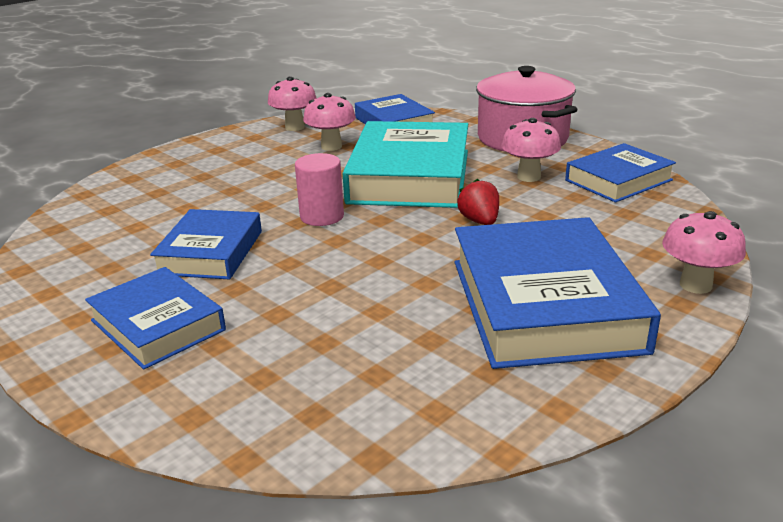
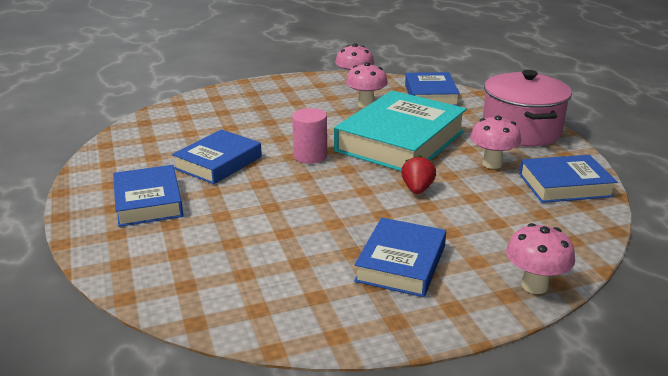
camera: 25 degrees right, 0 degrees up
blue book [455,217,661,369] -> blue book [354,218,446,297], size x0.59

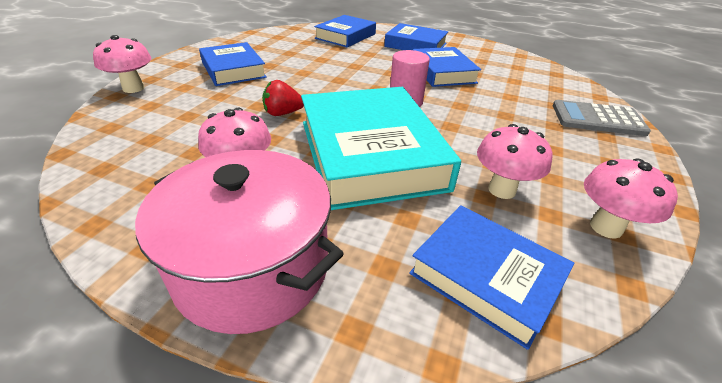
camera: 130 degrees right, 10 degrees up
red strawberry [401,155,436,194] -> red strawberry turned 120 degrees clockwise [262,80,304,116]
blue book [519,155,617,203] -> blue book moved to [314,15,376,48]
none -> grey calculator [553,100,651,136]

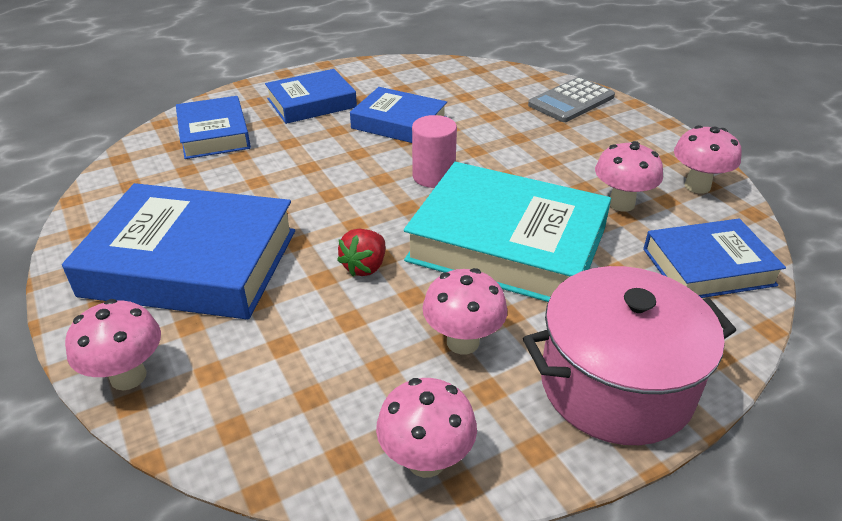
camera: 50 degrees left, 0 degrees up
blue book [199,42,267,86] -> blue book [62,183,295,319], size x1.70
none -> pink mushroom [376,378,477,478]

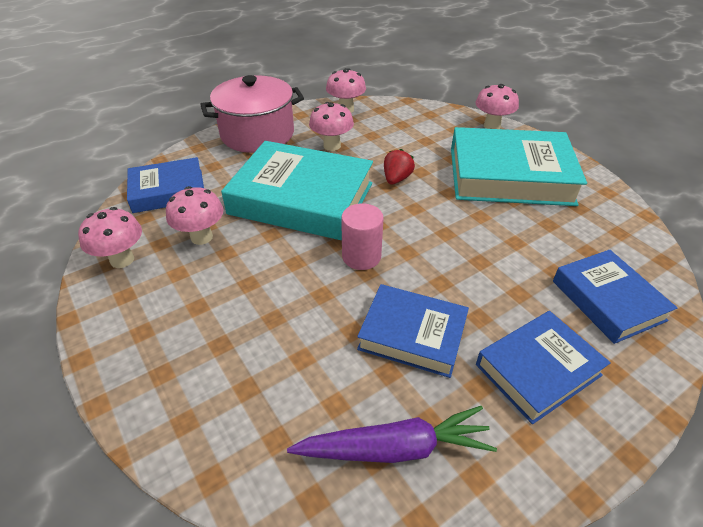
camera: 175 degrees right, 5 degrees up
blue book [62,183,295,319] -> turquoise book [451,127,587,206]
grey calculator [528,77,615,122] -> none
none -> purple carrot [287,406,497,463]

